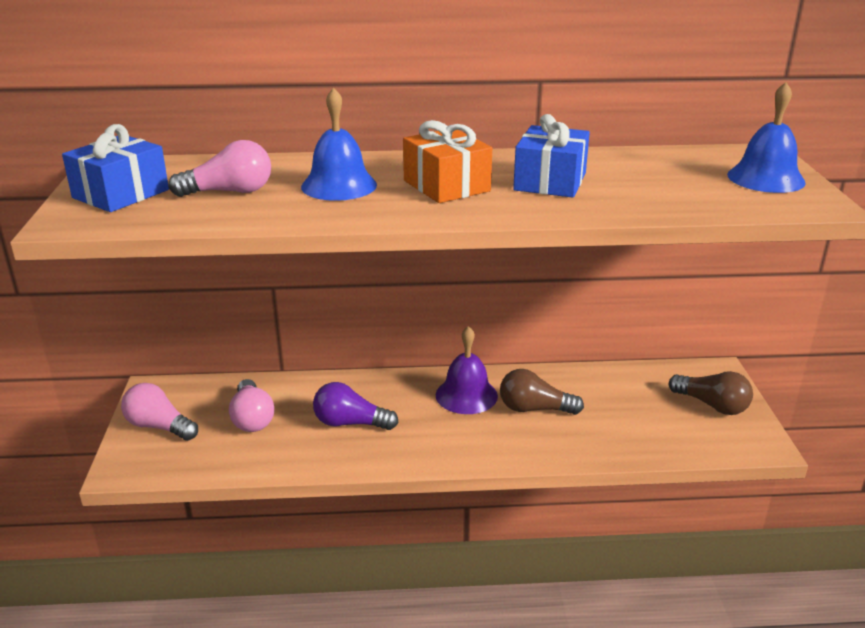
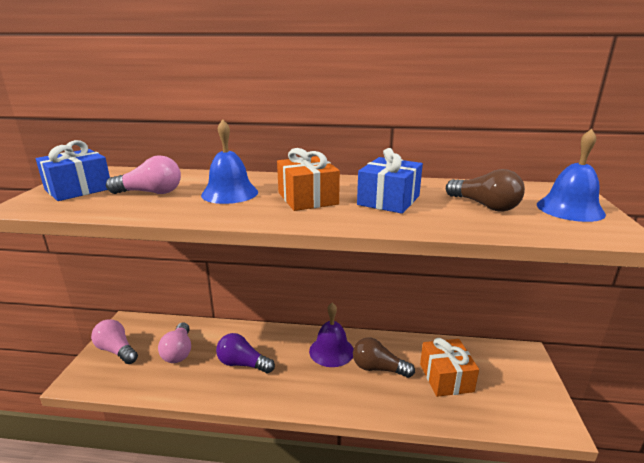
camera: 10 degrees right, 5 degrees down
brown light bulb [669,371,753,415] -> brown light bulb moved to [446,169,525,212]
none -> orange gift [420,338,479,397]

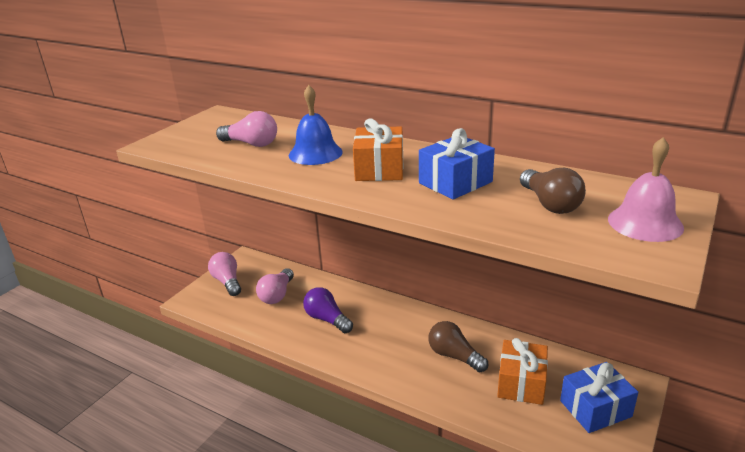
camera: 25 degrees right, 5 degrees up
blue gift [36,140,110,201] -> blue gift moved to [560,362,638,433]
purple bell [309,303,353,367] -> none
blue bell [537,129,606,222] -> pink bell [608,137,684,242]

